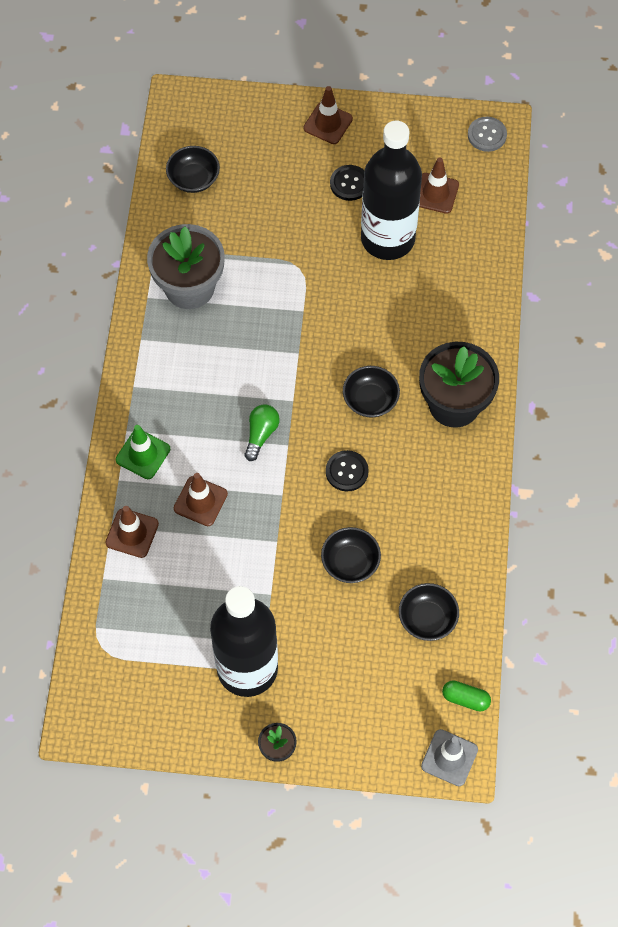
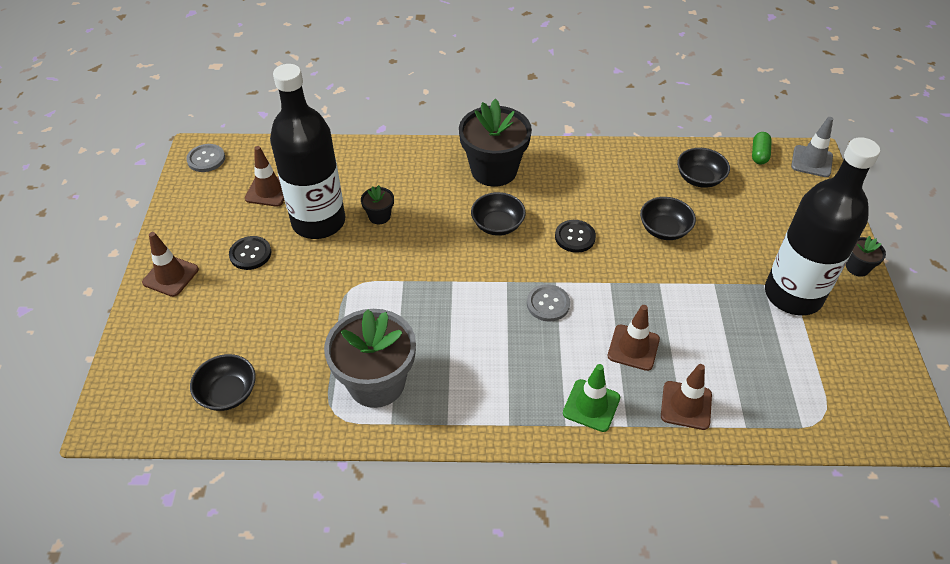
camera: 95 degrees left, 15 degrees down
green light bulb [244,405,280,461] -> grey button [527,284,570,322]
none -> black flower pot [361,185,394,224]

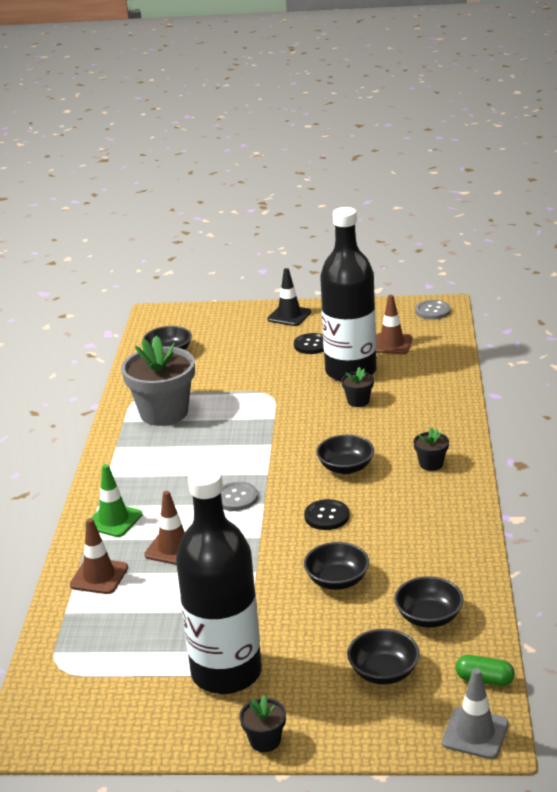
camera: 95 degrees right, 20 degrees down
brown traffic cone [142,232,199,297] -> black traffic cone [267,268,311,326]
black flower pot [459,99,532,187] -> black flower pot [413,427,449,471], size x0.45
none -> black bowl [347,629,420,685]

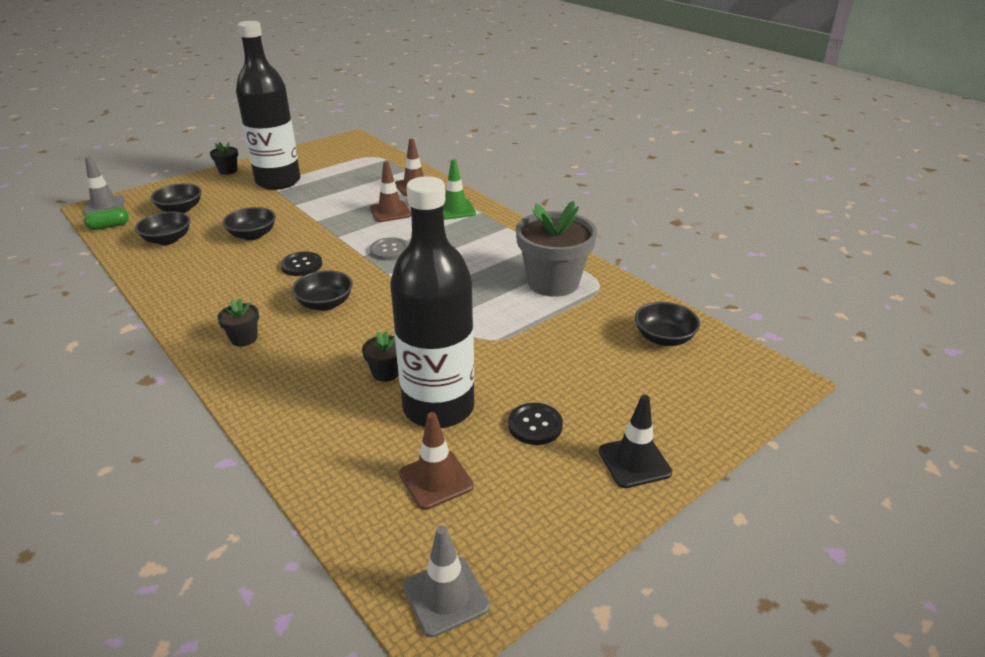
camera: 135 degrees right, 5 degrees up
grey button [415,300,451,320] -> grey traffic cone [403,526,490,638]

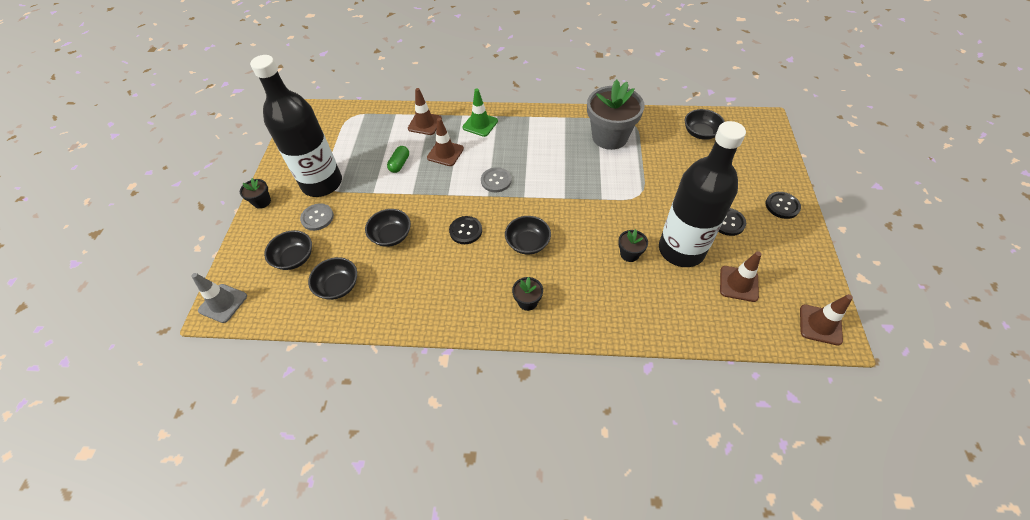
camera: 45 degrees left, 20 degrees up
green capsule [84,208,129,230] -> green capsule moved to [387,146,409,173]
grey traffic cone [403,526,490,638] -> brown traffic cone [800,294,853,346]
black traffic cone [599,395,672,488] -> black button [766,192,801,219]
none -> grey button [300,203,334,231]

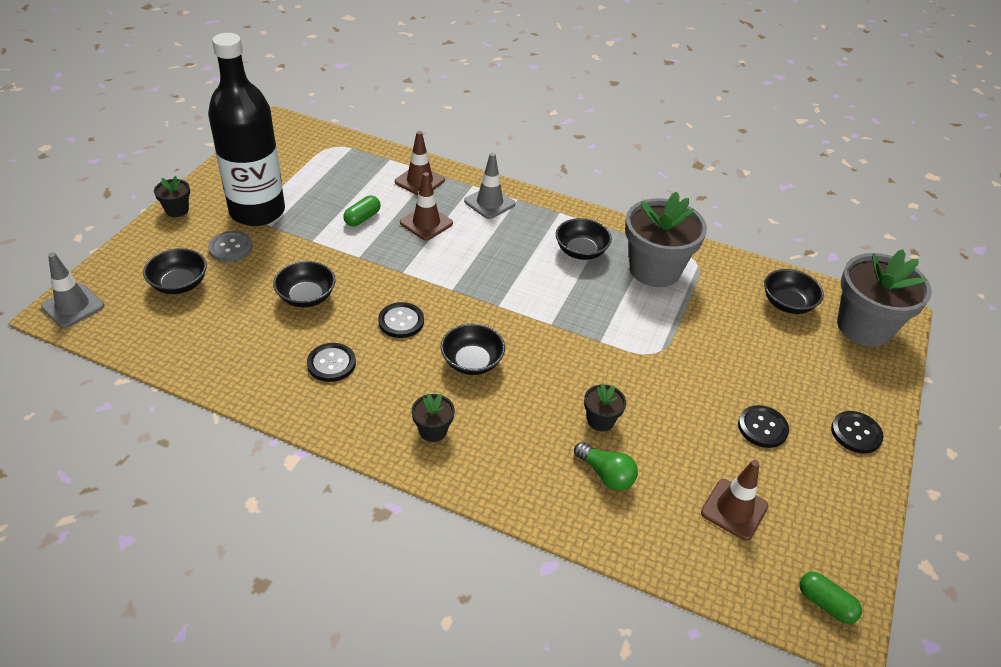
camera: 15 degrees right, 10 degrees down
black bowl [308,257,357,300] -> black bowl moved to [556,218,612,260]
green traffic cone [462,89,498,137] -> grey traffic cone [464,153,515,219]
grey button [481,167,511,192] -> none
black bottle [659,121,746,267] -> none
brown traffic cone [800,294,853,346] -> green capsule [799,572,862,624]
none -> black button [307,343,356,382]
none -> green light bulb [574,442,638,491]
none -> grey flower pot [837,249,932,347]

